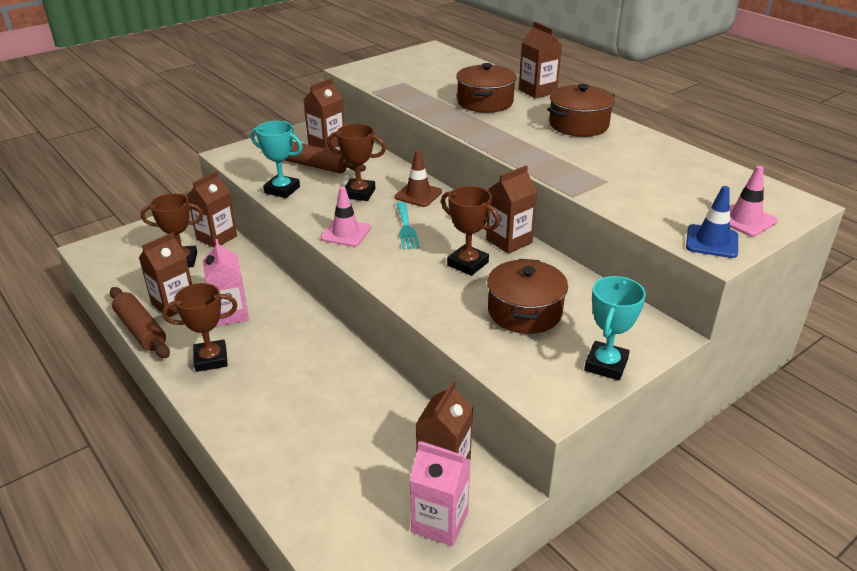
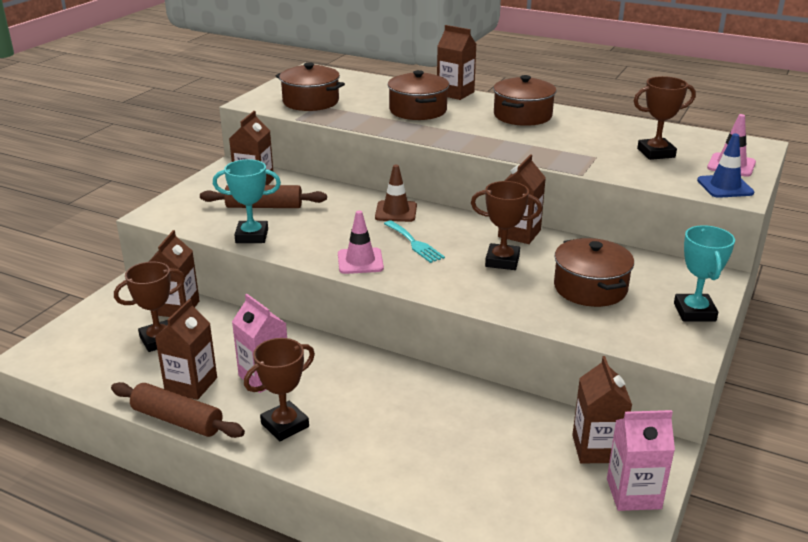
camera: 25 degrees left, 5 degrees down
brown trophy [327,124,386,201] -> brown trophy moved to [634,76,696,160]
none -> brown pot [276,62,345,111]

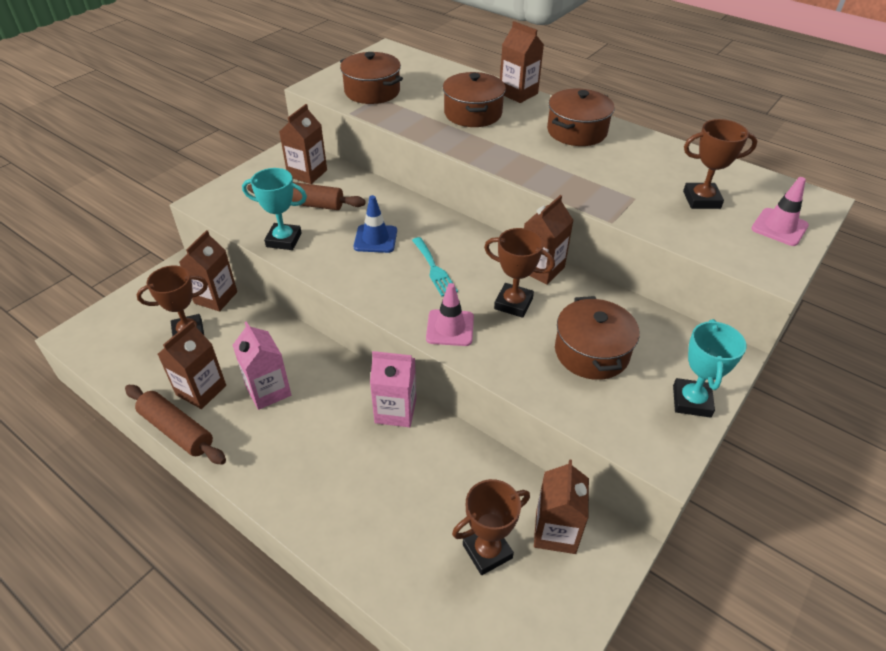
camera: 10 degrees right, 15 degrees up
brown trophy [244,338,315,441] -> brown trophy moved to [452,479,530,575]
pink traffic cone [338,210,384,274] -> pink traffic cone moved to [426,283,474,346]
brown traffic cone [375,165,417,222] -> none
pink carton [607,410,675,511] -> pink carton moved to [370,351,416,427]
blue traffic cone [697,134,755,198] -> blue traffic cone moved to [354,195,397,253]

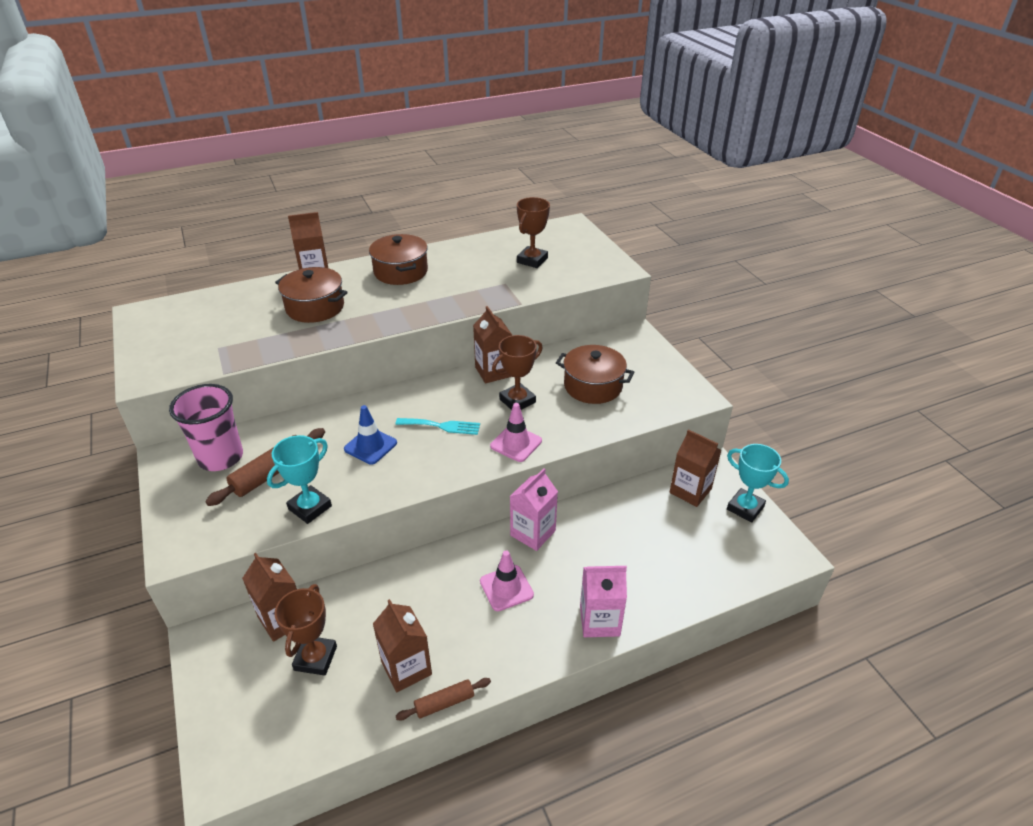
camera: 60 degrees left, 5 degrees down
brown rolling pin [125,385,226,465] -> brown rolling pin [396,678,491,720], size x0.61
pink carton [232,321,291,410] -> pink carton moved to [580,566,627,637]
brown carton [279,104,327,184] -> pink cup [169,384,243,471]
brown pot [340,52,403,104] -> none
brown trophy [452,479,530,575] -> none
turquoise trophy [673,319,746,418] -> turquoise trophy moved to [727,444,789,523]
pink traffic cone [751,177,809,246] -> pink traffic cone moved to [480,550,534,611]

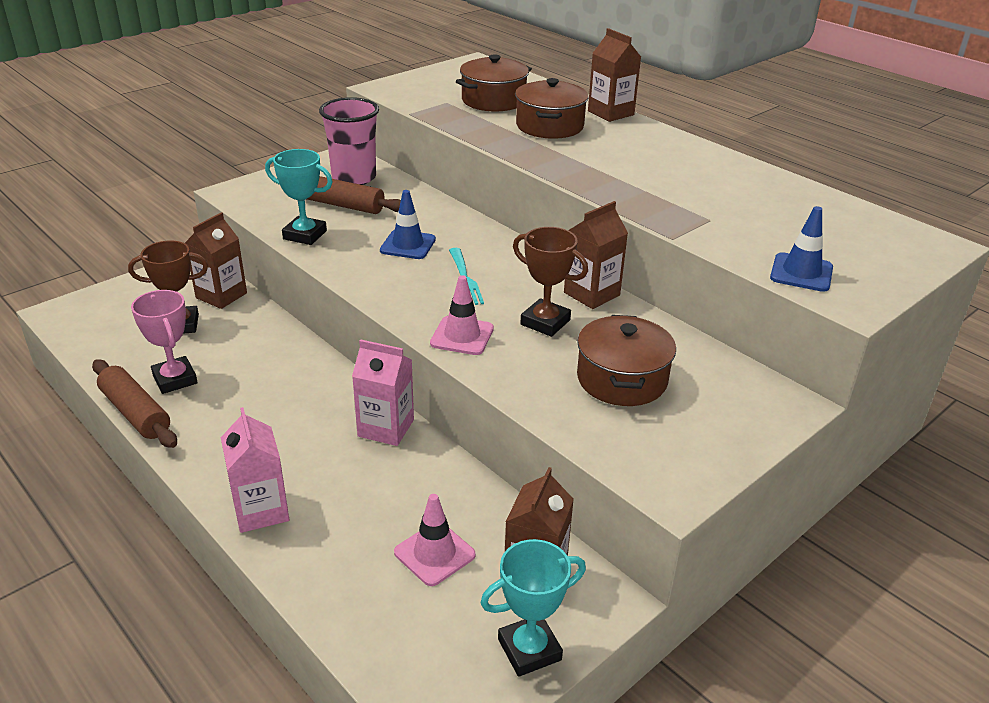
camera: 70 degrees right, 5 degrees down
brown pot [369,234,428,285] -> brown pot moved to [456,55,532,111]
brown carton [373,599,432,692] -> pink trophy [131,290,198,394]
brown rolling pin [396,678,491,720] -> brown rolling pin [92,359,177,448], size x1.63
pink traffic cone [480,550,534,611] -> pink traffic cone moved to [394,494,476,586]
brown trophy [517,197,550,268] -> none
turquoise trophy [727,444,789,523] -> turquoise trophy turned 45 degrees clockwise [480,539,586,677]
none -> blue traffic cone [770,206,833,292]

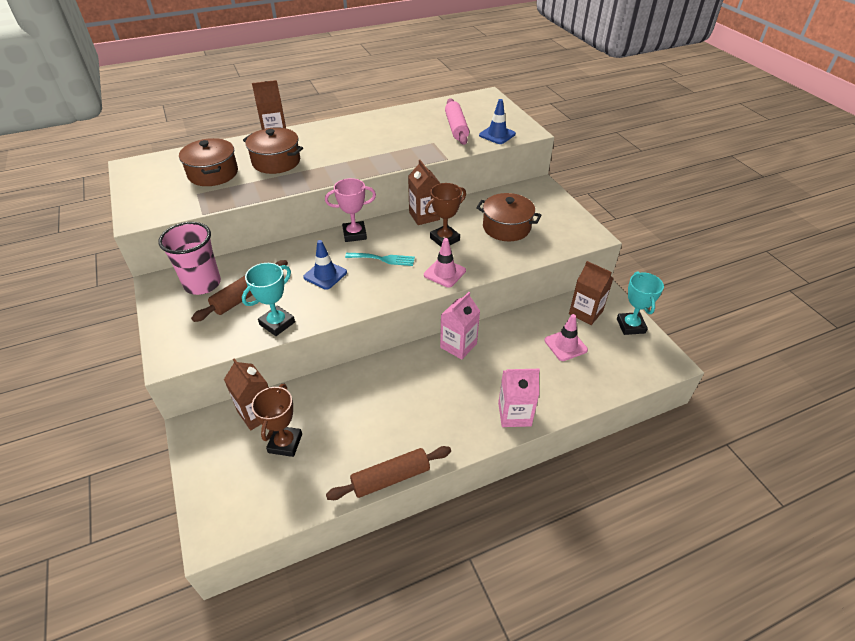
camera: 70 degrees left, 10 degrees up
pink trophy [131,290,198,394] -> pink trophy moved to [325,178,376,242]
none -> pink rolling pin [445,98,469,145]

